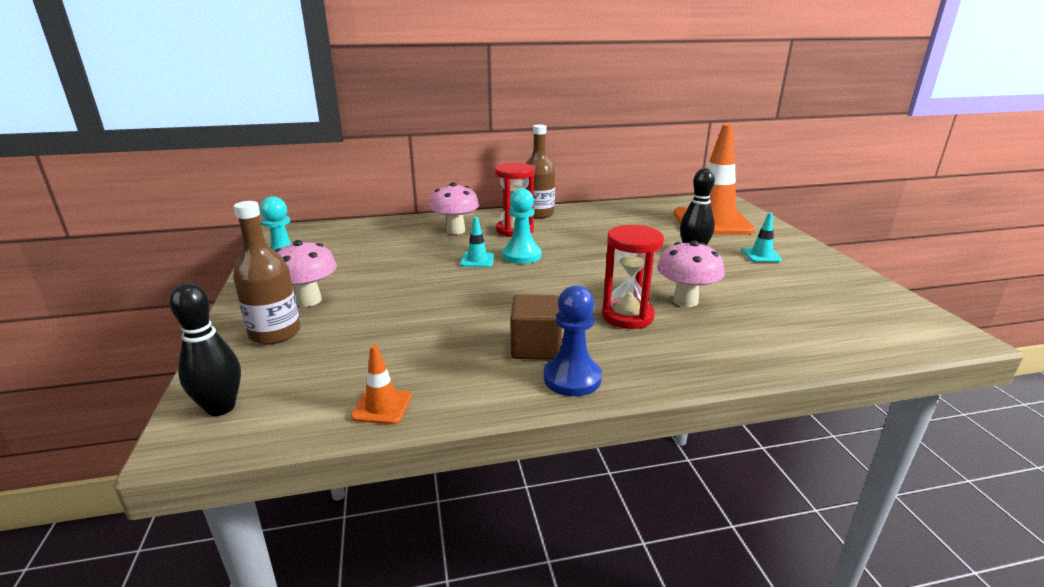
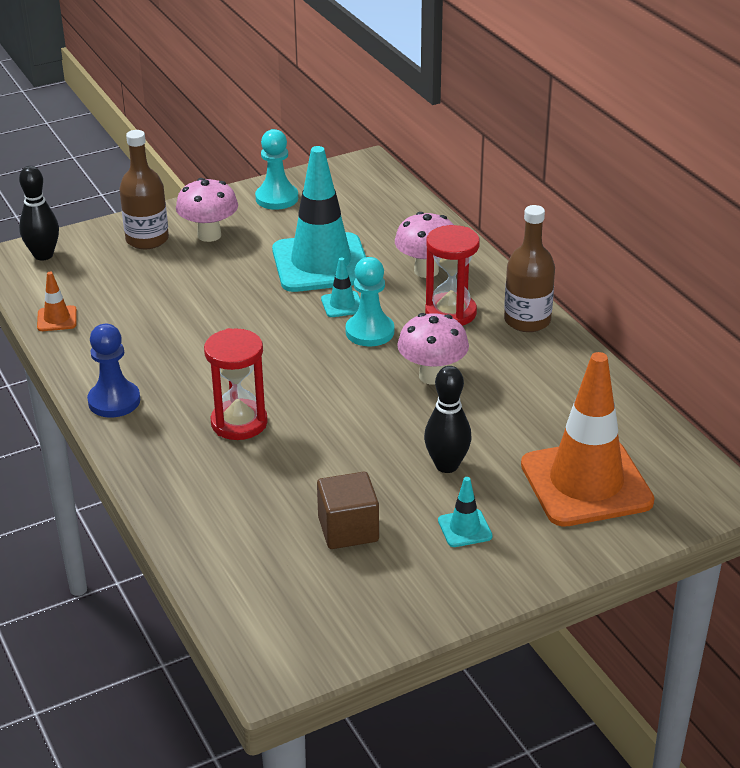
camera: 75 degrees right, 10 degrees up
brown cube [511,295,562,360] -> brown cube moved to [317,472,379,549]
pink mushroom [657,240,725,307] -> pink mushroom moved to [397,313,469,385]
none -> turquoise traffic cone [272,146,366,292]

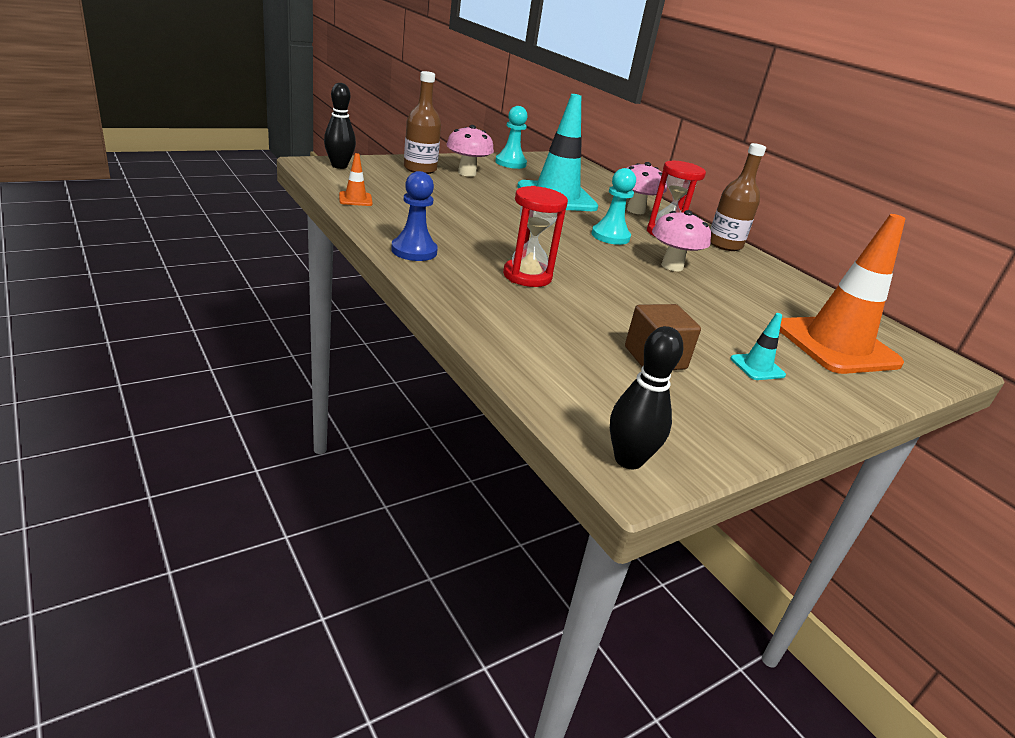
camera: 10 degrees left, 5 degrees down
turquoise traffic cone [321,257,360,317] -> none
black bowling pin [424,366,472,473] -> black bowling pin moved to [610,326,683,469]

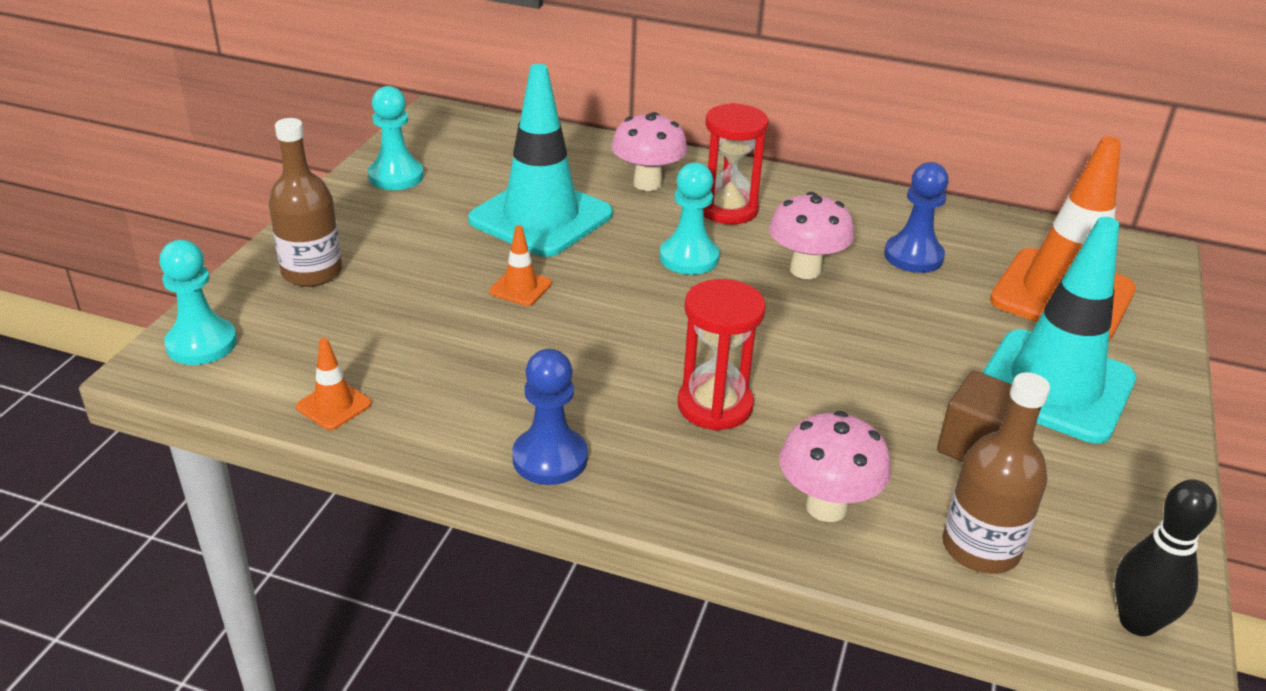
camera: 35 degrees left, 5 degrees up
black bowling pin [324,83,356,169] -> turquoise pawn [159,240,237,365]
pink mushroom [446,125,494,177] -> pink mushroom moved to [779,411,891,522]
brown bottle [710,143,766,251] -> brown bottle moved to [942,372,1050,574]
turquoise traffic cone [731,313,786,380] -> turquoise traffic cone [982,217,1136,444], size x2.46
none -> orange traffic cone [489,225,552,306]
none -> blue pawn [884,162,949,273]

